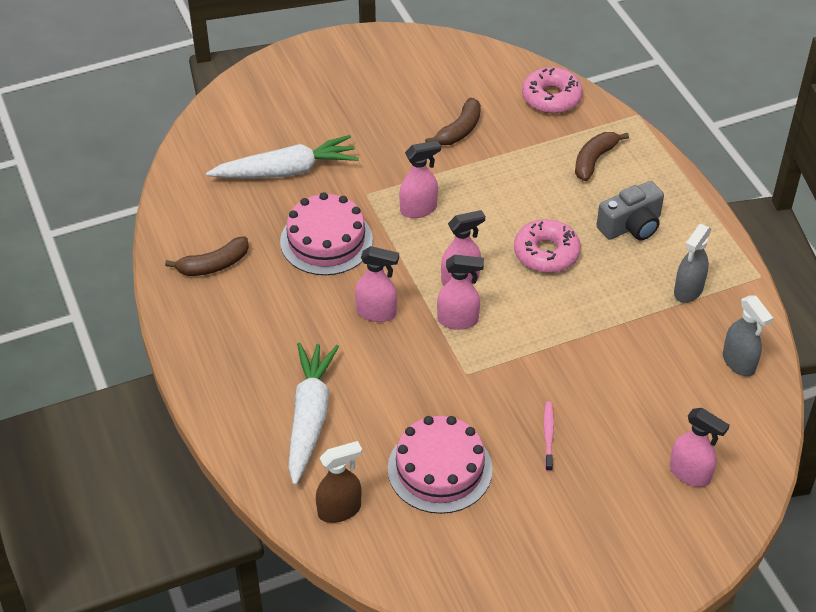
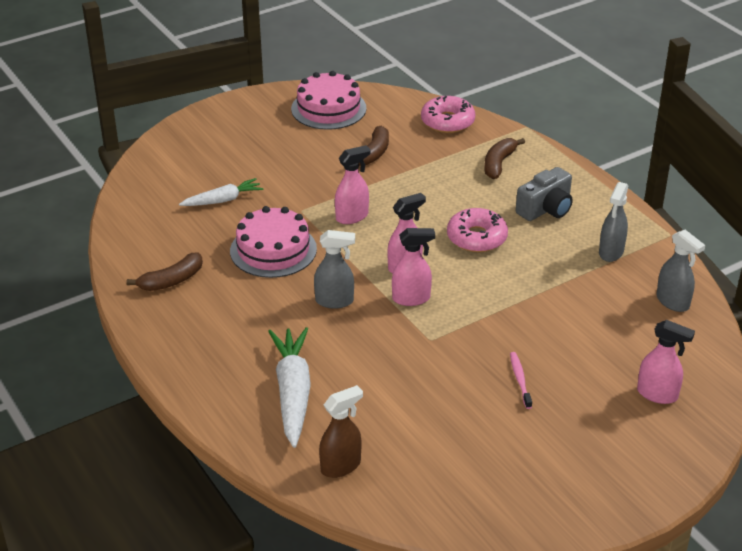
camera: 10 degrees left, 10 degrees down
white carrot [206,135,359,178] -> white carrot [179,178,263,206], size x0.61
pink spray bottle [355,246,399,322] -> grey spray bottle [314,230,355,309]
pink cake [388,416,493,514] -> pink cake moved to [291,71,366,130]

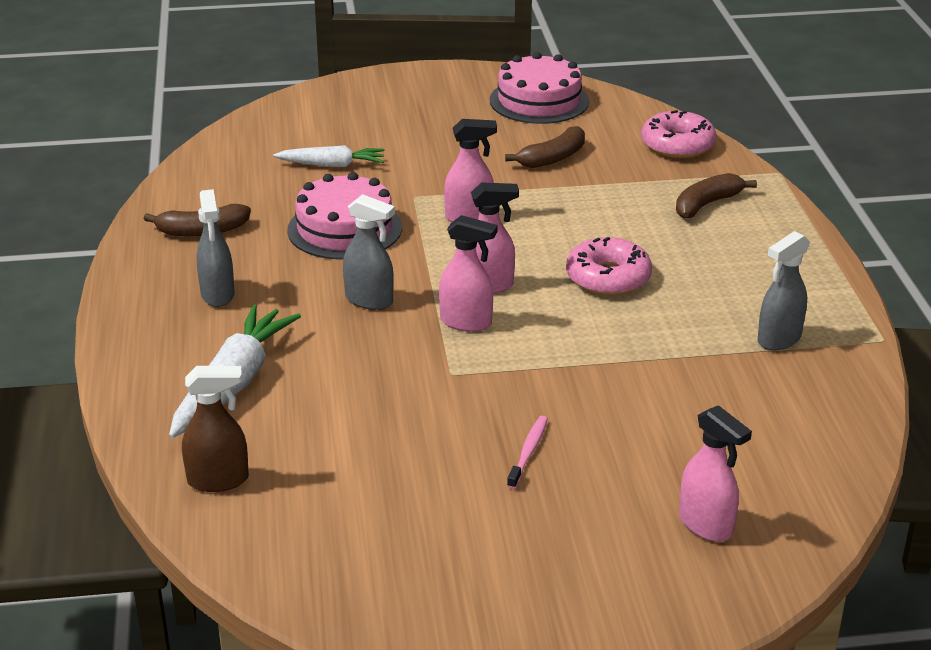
camera: 25 degrees right, 5 degrees down
grey camera [516,167,573,221] -> none
grey spray bottle [657,230,705,312] -> grey spray bottle moved to [197,189,235,307]

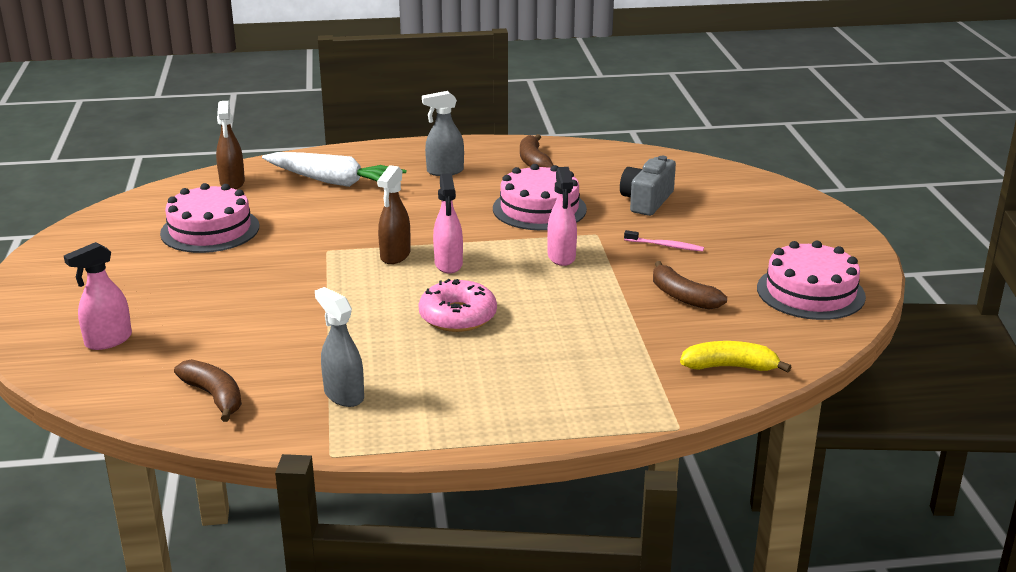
camera: 90 degrees right, 5 degrees down
white carrot [273,145,385,167] -> grey camera [620,156,676,216]
grey spray bottle [343,194,395,310] -> none
pink spray bottle [439,215,497,332] -> brown spray bottle [377,165,411,264]
pink toothbrush [507,416,548,489] -> pink toothbrush moved to [624,230,704,251]
pink donut [641,110,716,158] -> yellow banana [680,341,791,372]
brown banana [676,173,757,218] -> brown banana moved to [174,359,242,422]
none -> pink cake [160,183,259,253]

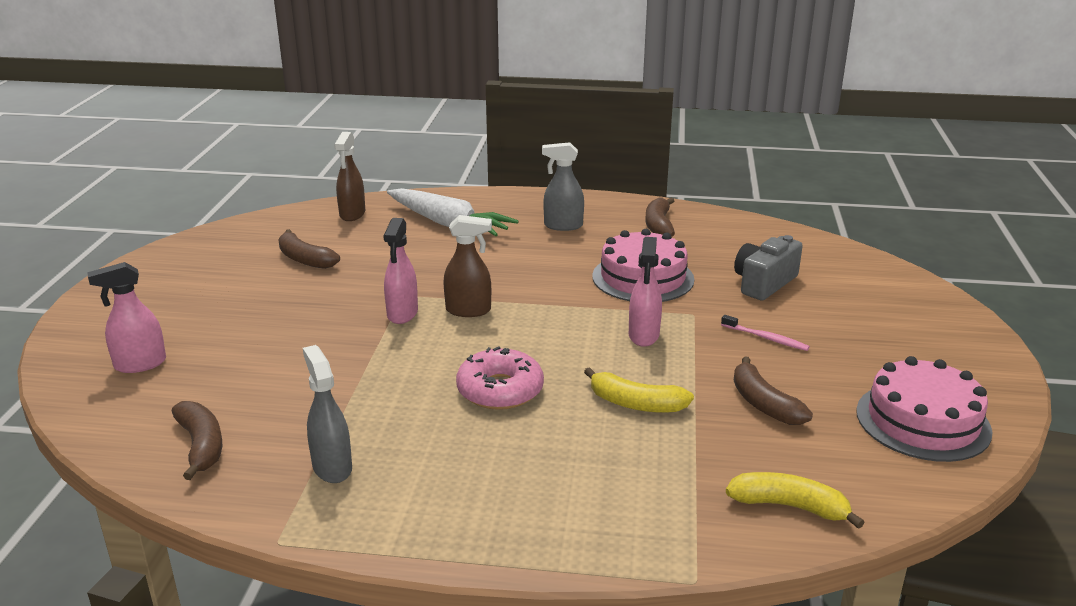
camera: 15 degrees right, 0 degrees up
pink cake [160,183,259,253] -> brown banana [278,229,340,269]
brown spray bottle [377,165,411,264] -> brown spray bottle turned 120 degrees counterclockwise [443,215,492,317]
pink spray bottle [433,173,463,273] -> pink spray bottle moved to [383,218,418,324]
none -> yellow banana [584,367,694,413]

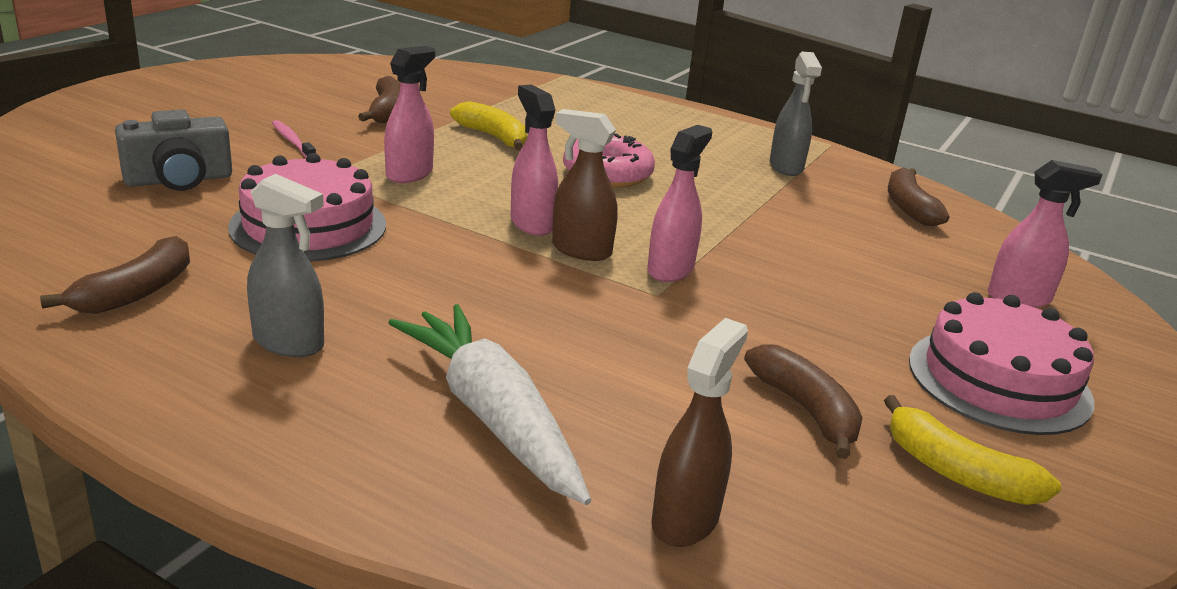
camera: 160 degrees left, 0 degrees up
yellow banana [726,472,865,529] -> yellow banana moved to [884,395,1061,505]
pink cake [856,356,992,462] -> pink cake moved to [909,292,1094,435]
none -> pink spray bottle [511,85,558,236]

